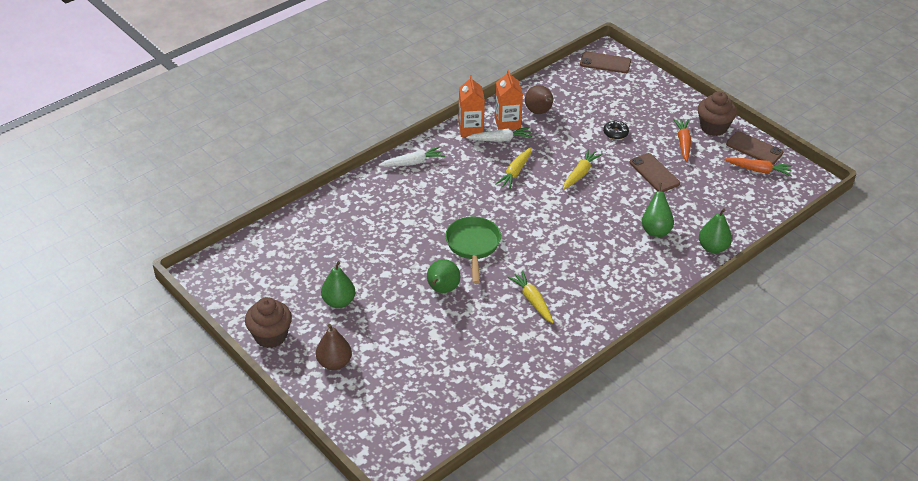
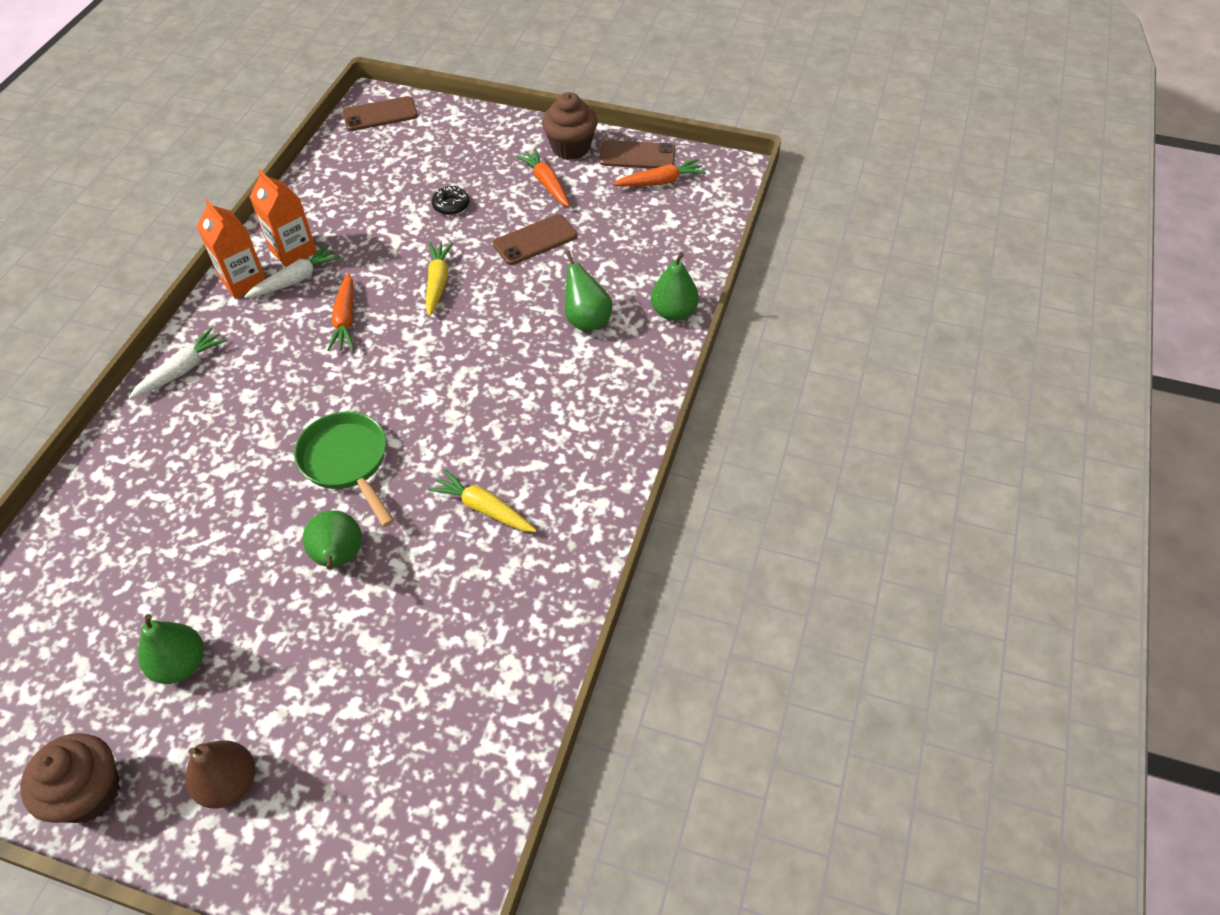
camera: 30 degrees left, 10 degrees up
yellow carrot [496,147,532,189] -> orange carrot [327,273,354,351]
brown pear [525,85,553,114] -> none
brown phone [630,153,680,192] -> brown phone turned 60 degrees counterclockwise [493,214,577,265]

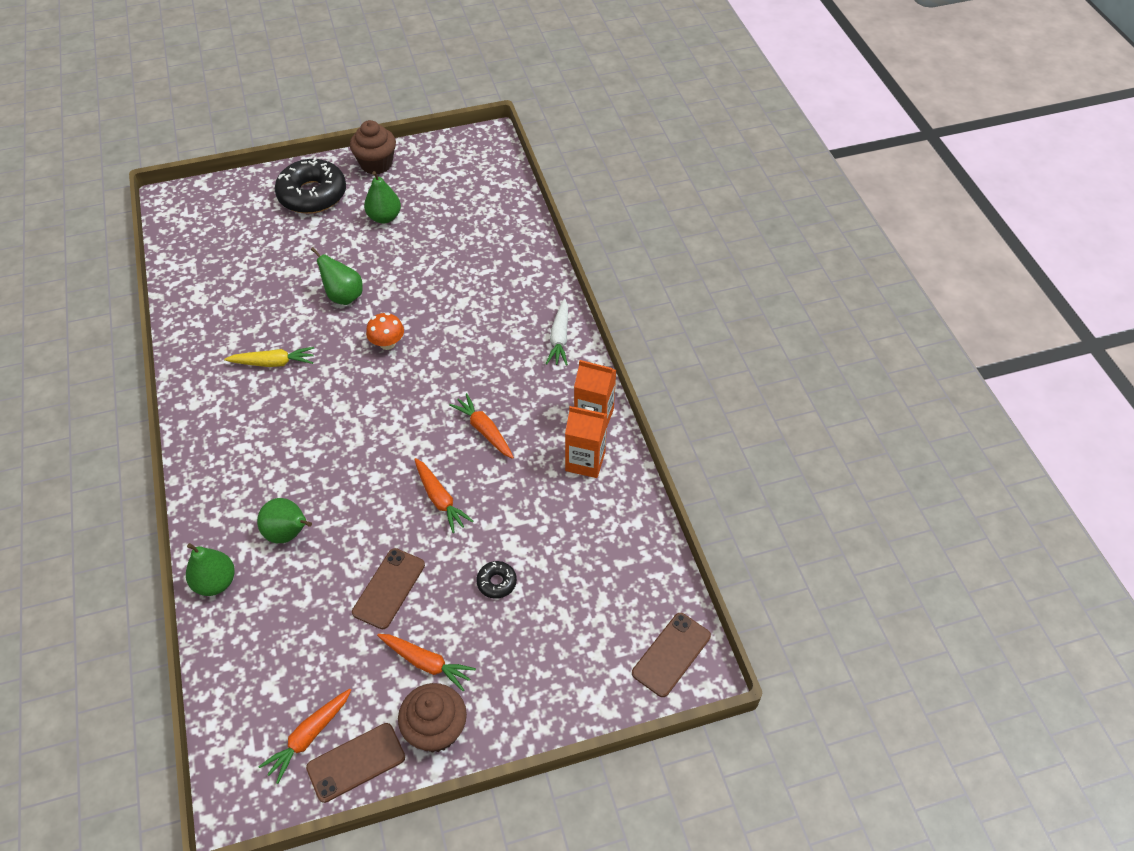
camera: 145 degrees right, 0 degrees up
brown pear [186,740,255,809] -> black donut [275,157,346,214]
white carrot [244,244,341,298] -> none
green pan [294,412,394,527] -> orange mushroom [366,312,404,350]
yellow carrot [426,242,453,316] -> orange carrot [414,458,473,533]

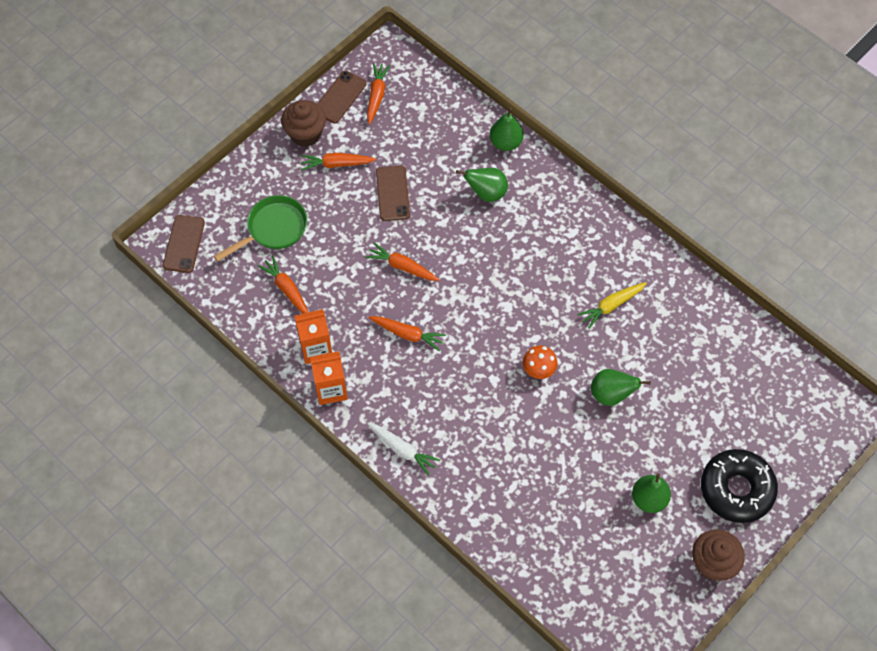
camera: 150 degrees right, 10 degrees up
black donut [476,561,517,599] -> none
white carrot [546,298,568,366] -> white carrot turned 150 degrees clockwise [367,423,440,476]
none -> green pan [214,195,307,262]
none -> orange carrot [258,256,308,314]

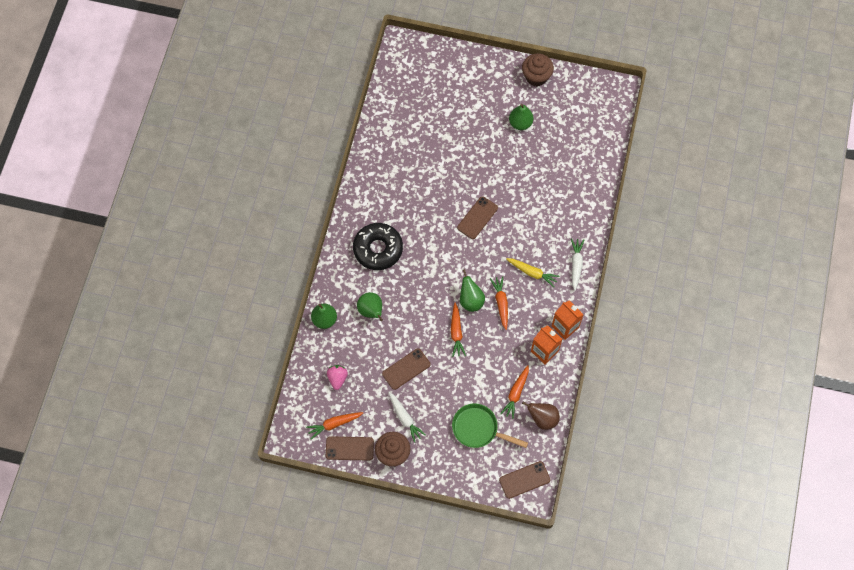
camera: 120 degrees left, 5 degrees up
orange carrot [301,153,376,171] -> white carrot [388,392,426,443]
orange mushroom [523,345,558,379] -> brown phone [457,196,498,239]
yellow carrot [577,282,647,329] -> yellow carrot moved to [506,258,560,287]
green pear [591,369,651,406] -> green pear moved to [460,269,485,312]
black donut [701,449,778,523] -> black donut moved to [353,223,403,270]
none -> pink strawberry [327,365,348,390]
none -> brown pear [522,401,560,430]

